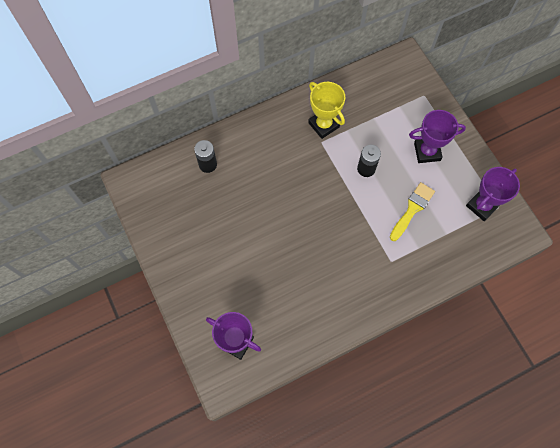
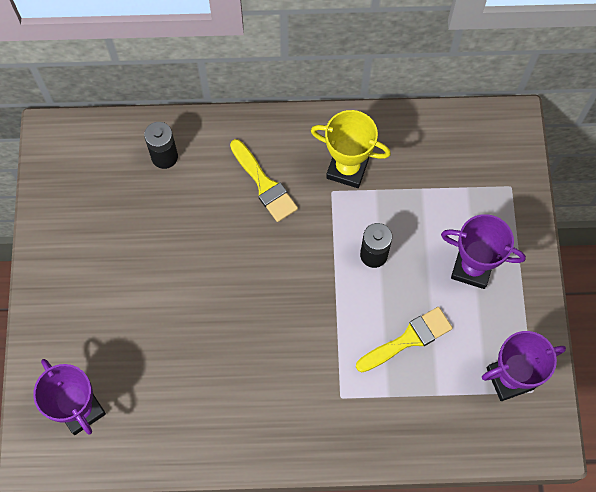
camera: 25 degrees right, 0 degrees up
yellow trophy [308,82,345,139] -> yellow trophy turned 60 degrees counterclockwise [311,110,391,188]
none -> yellow brush [230,139,298,222]

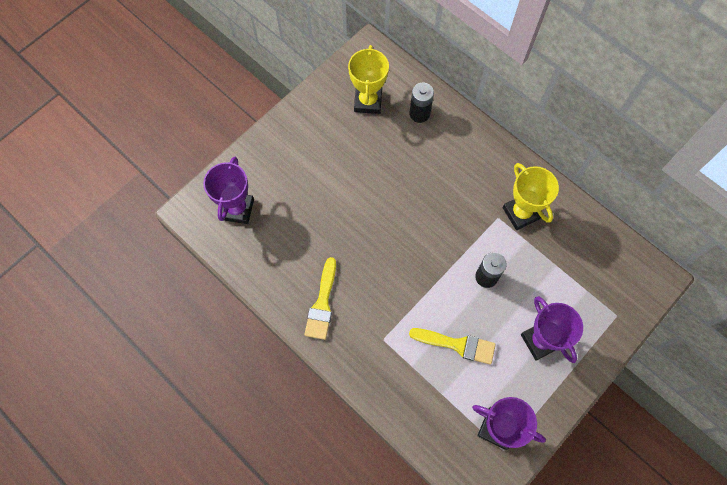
camera: 45 degrees right, 0 degrees up
yellow brush [230,139,298,222] -> yellow brush moved to [304,257,336,340]
none -> yellow trophy [348,45,389,114]

